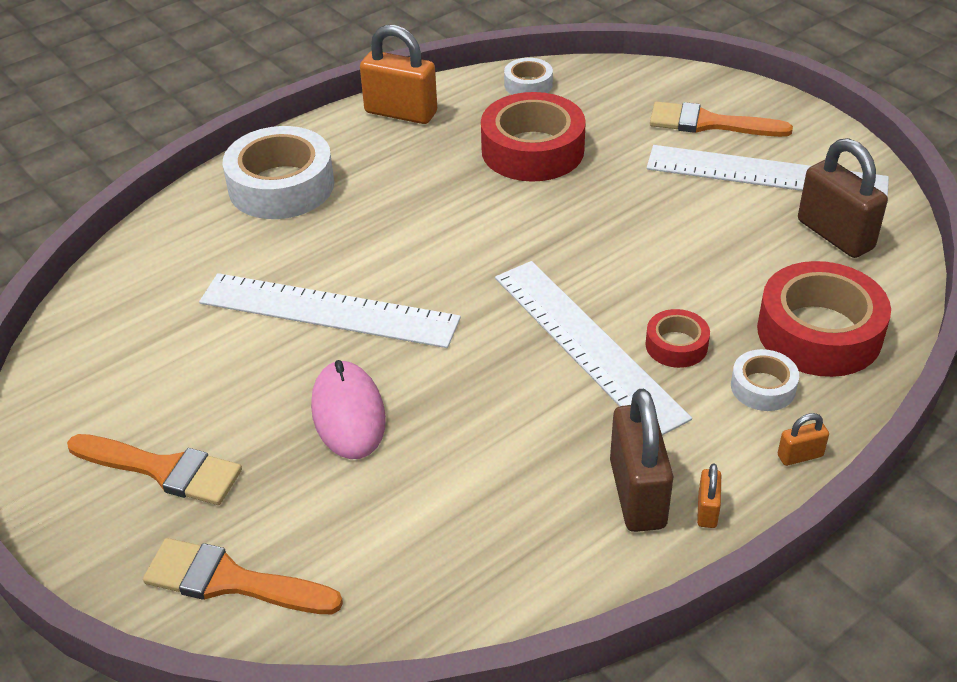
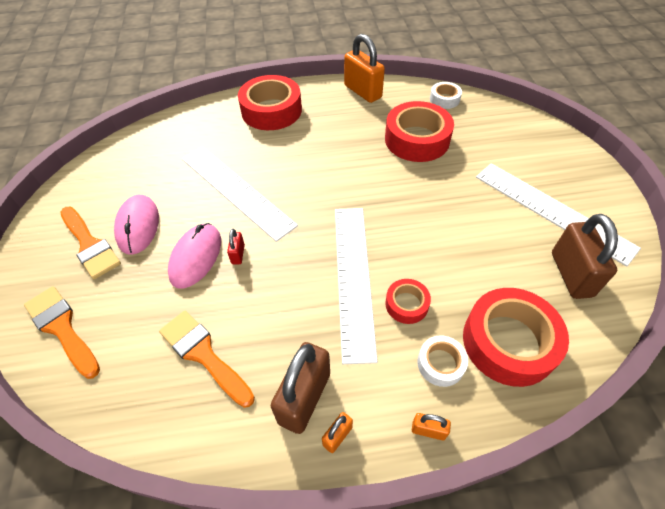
camera: 30 degrees right, 10 degrees up
white tape [223,126,334,219] -> red tape [238,75,302,130]
orange brush [650,102,793,137] -> orange brush moved to [159,310,255,408]
none -> pink mouse [114,195,159,255]
none -> red padlock [227,229,245,264]

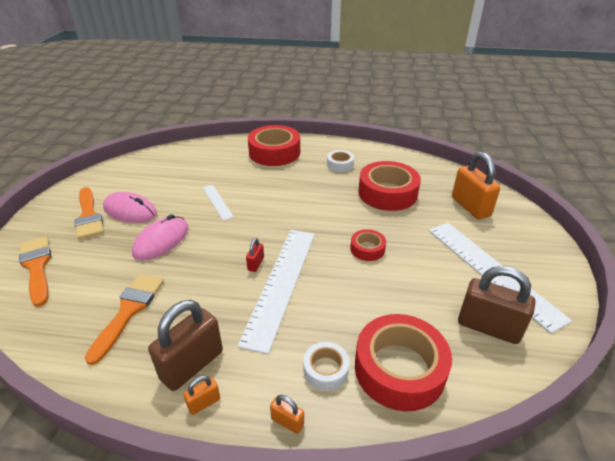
camera: 15 degrees right, 15 degrees down
pink mouse [114,195,159,255] -> pink mouse turned 75 degrees counterclockwise [103,192,157,223]
orange brush [159,310,255,408] -> orange brush turned 45 degrees clockwise [85,274,164,365]
white ruler [182,147,298,242] -> white ruler [202,184,234,221], size x0.48
red padlock [227,229,245,264] -> red padlock moved to [246,238,264,272]
orange padlock [344,34,385,103] -> orange padlock moved to [452,152,500,219]
red tape [385,279,431,324] -> red tape moved to [350,229,386,261]
white tape [430,82,462,109] -> white tape moved to [327,150,354,172]
brown padlock [552,214,618,299] -> brown padlock turned 75 degrees counterclockwise [458,266,536,344]

